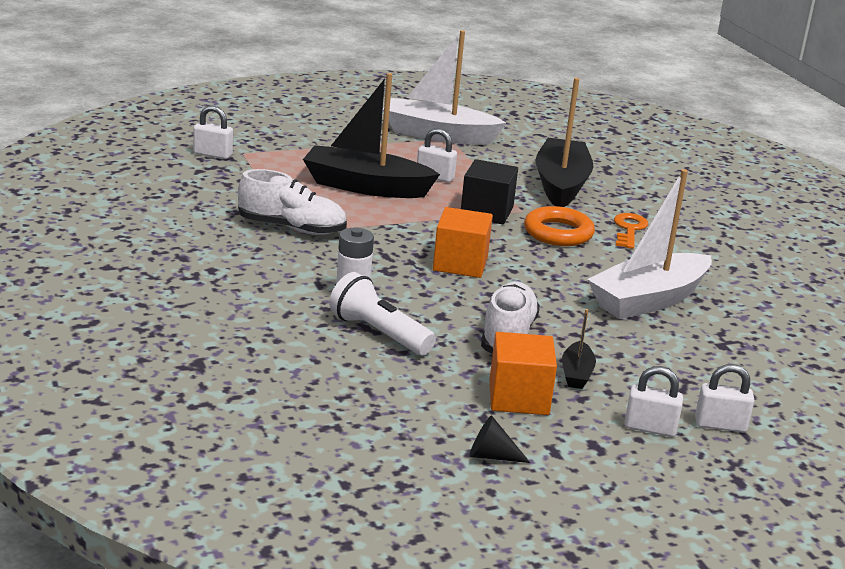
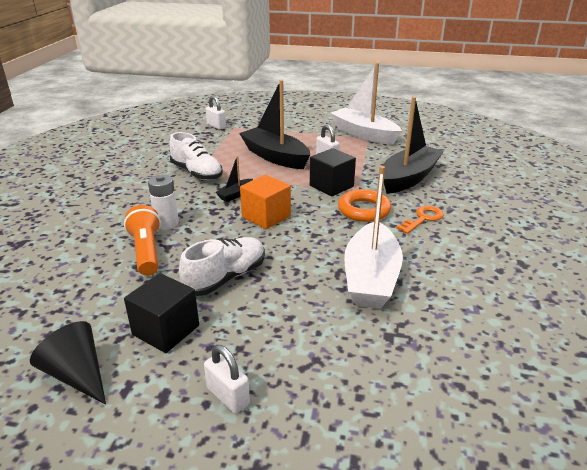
camera: 35 degrees right, 5 degrees up
white flashlight [329,272,436,355] -> orange flashlight [124,205,161,276]
black cone [470,416,530,463] -> black cone [30,321,106,405], size x1.63
orange cube [489,332,557,415] -> black cube [124,273,199,353]
black boat [562,309,596,389] -> black boat moved to [216,156,253,202]
white boat [587,169,712,319] -> white boat turned 75 degrees counterclockwise [344,166,403,309]
white padlock [695,364,754,433] -> none

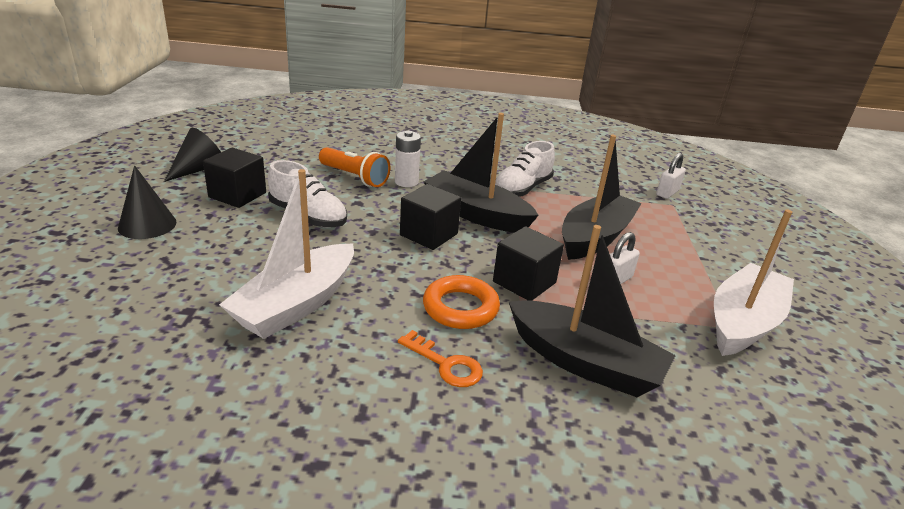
camera: 80 degrees right, 0 degrees up
orange flashlight [124,205,161,276] -> orange flashlight turned 60 degrees clockwise [319,147,390,187]
white padlock [204,345,250,413] -> black cone [118,165,177,239]
black boat [216,156,253,202] -> black boat [424,113,539,233], size x2.22
orange cube [240,175,291,229] -> black cube [400,184,461,250]
white boat [344,166,403,309] -> white boat turned 60 degrees counterclockwise [219,169,354,339]

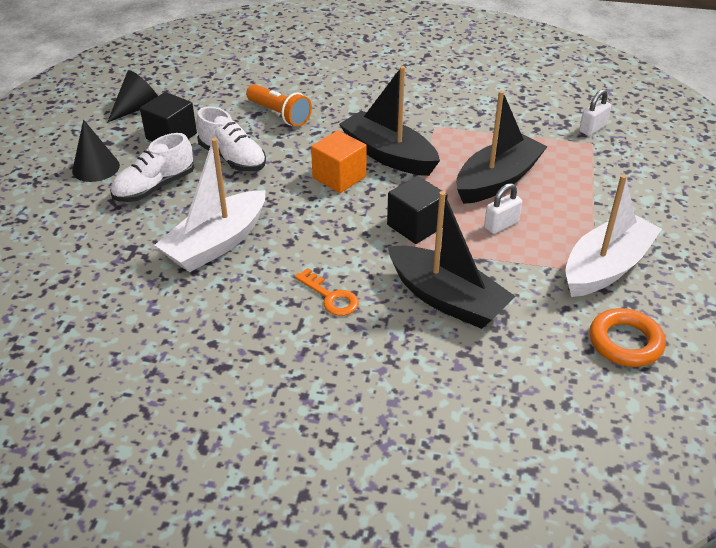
camera: 10 degrees right, 10 degrees up
white battery [395,131,421,187] -> none
black cube [400,184,461,250] -> orange cube [311,130,367,193]
orange ring [423,275,500,329] -> orange ring moved to [589,308,666,367]
white shoe [495,141,555,197] -> white shoe moved to [110,133,195,202]

